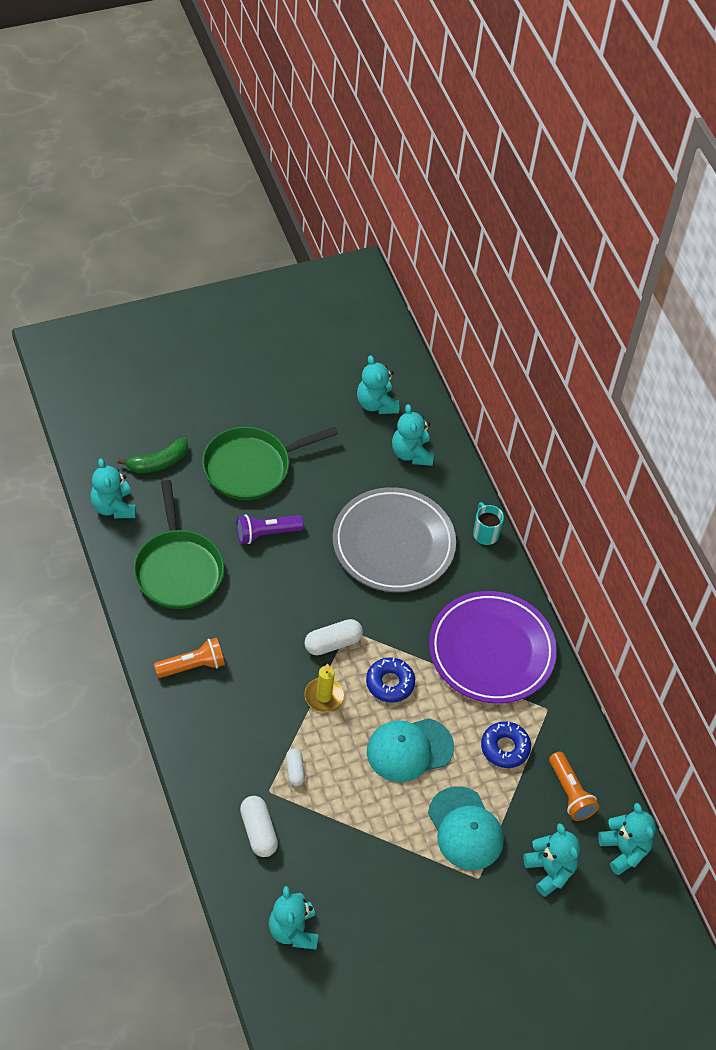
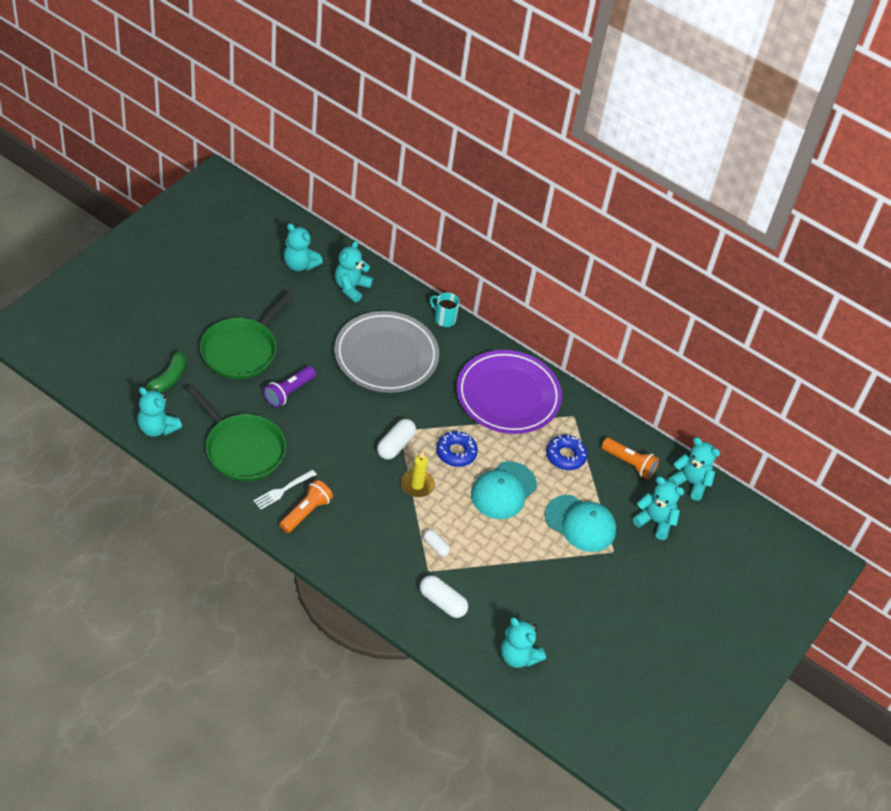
camera: 35 degrees left, 5 degrees down
turquoise teddy bear [392,404,434,466] -> turquoise teddy bear turned 75 degrees clockwise [335,240,373,303]
none -> white fork [253,470,317,510]

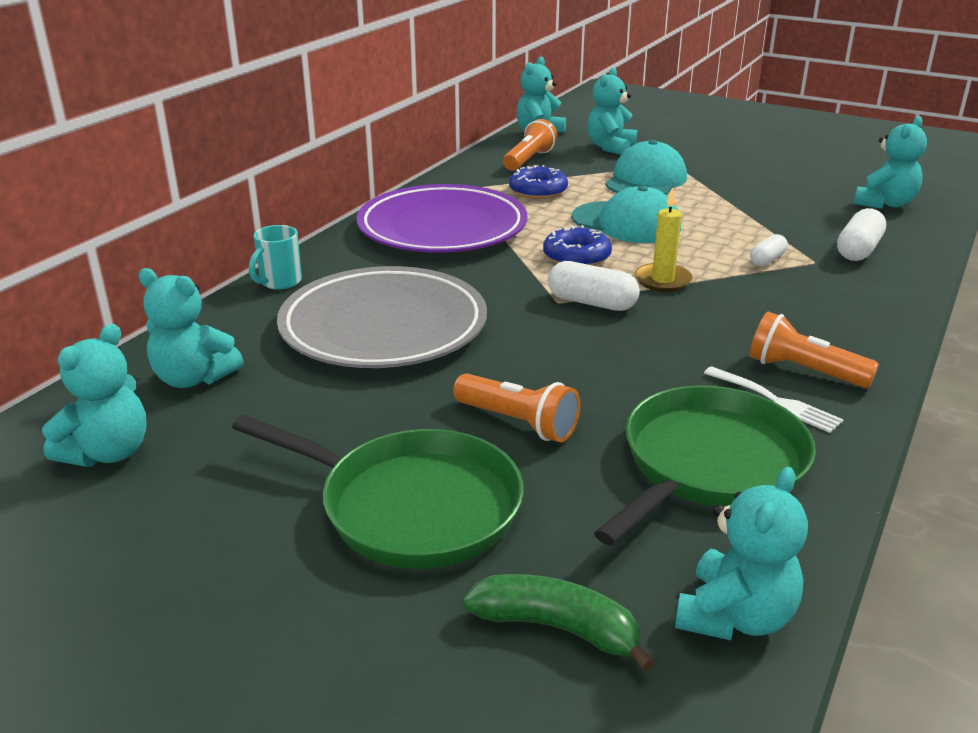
camera: 90 degrees left, 20 degrees down
purple flashlight [264,366,316,408] -> orange flashlight [453,373,580,442]

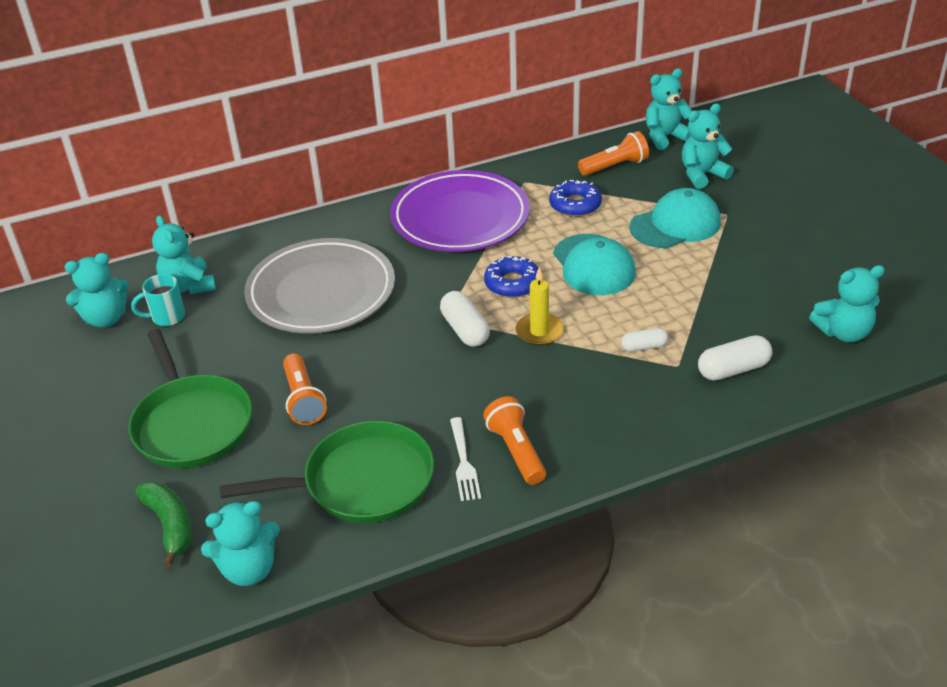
camera: 40 degrees right, 10 degrees up
turquoise mug [249,225,302,290] -> turquoise mug moved to [131,274,185,326]

